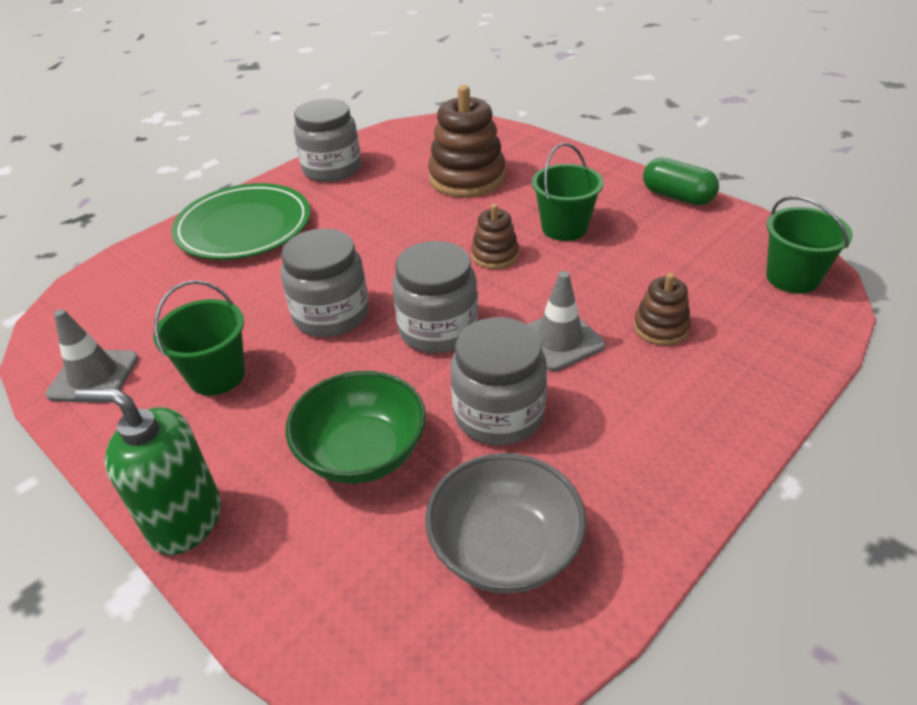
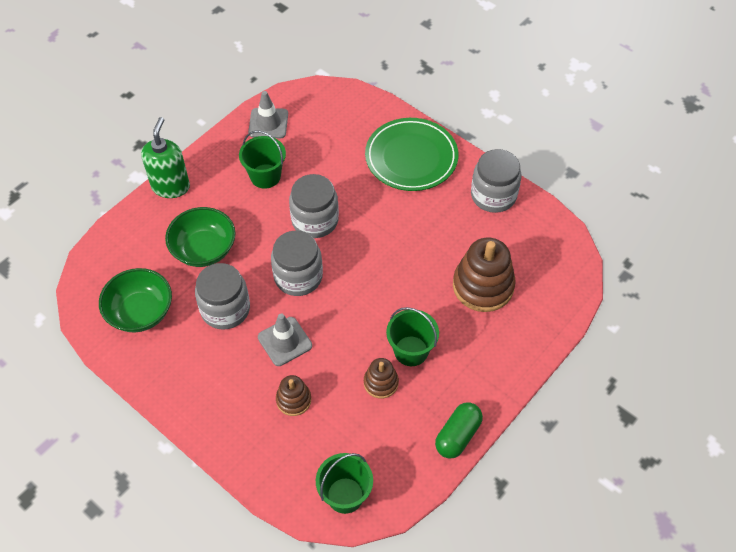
camera: 85 degrees right, 15 degrees up
grey bowl [425,453,586,594] -> green bowl [99,268,172,332]
brown stacking toy [471,204,519,269] -> brown stacking toy moved to [364,358,399,398]

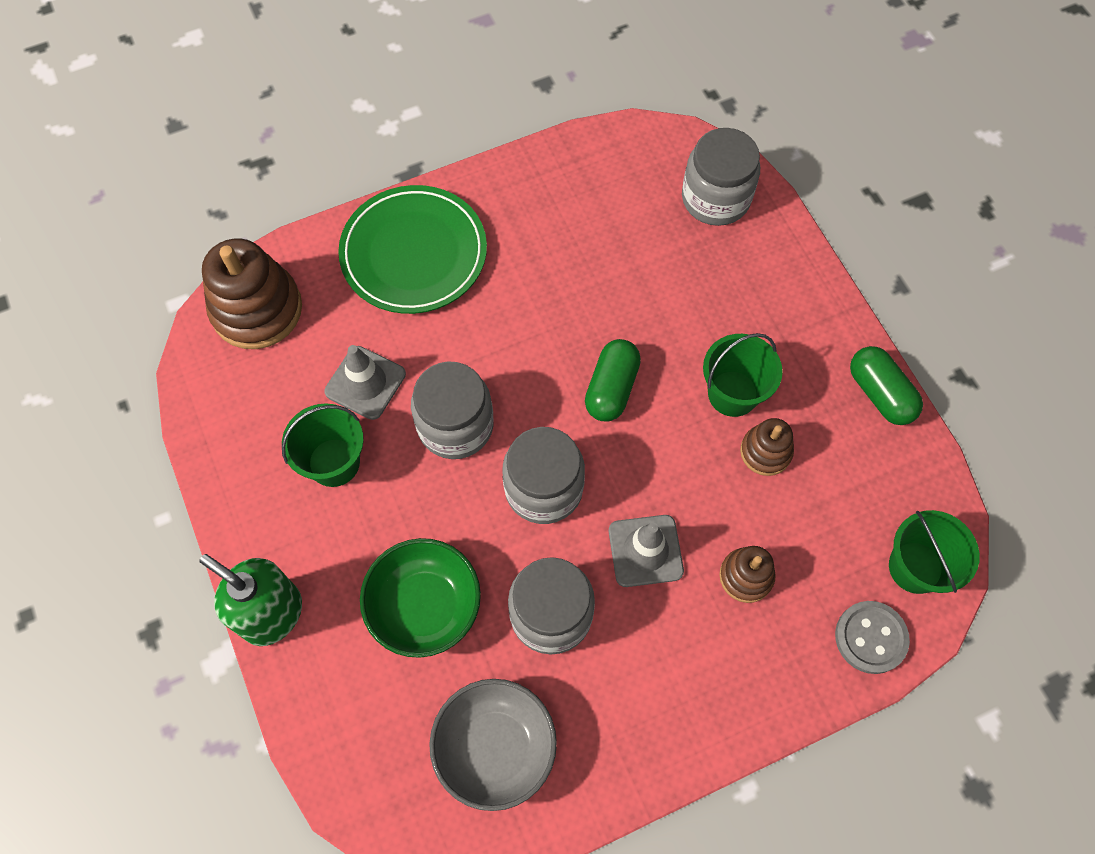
camera: 65 degrees left, 10 degrees up
green bowl [99,268,172,332] -> grey bowl [429,679,557,811]
grey traffic cone [248,91,288,138] -> grey traffic cone moved to [324,345,406,420]
brown stacking toy [453,238,516,312] -> brown stacking toy moved to [202,238,302,349]
grey jar [471,149,522,213] -> grey jar moved to [682,128,760,226]
none -> green capsule [585,339,641,422]
none -> grey button [835,601,910,674]

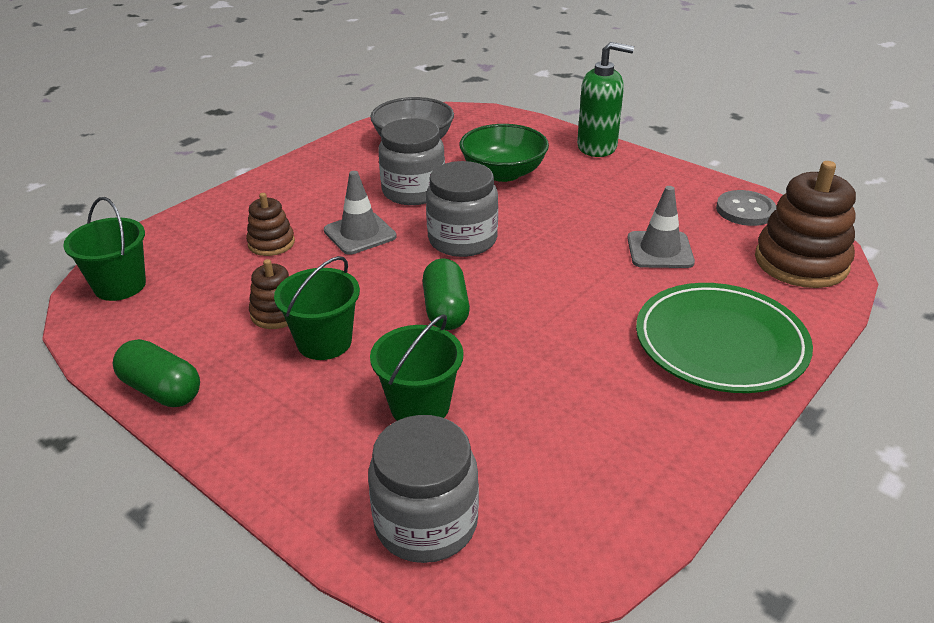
camera: 155 degrees right, 30 degrees down
green bucket [282,403,364,487] -> green bucket moved to [370,314,463,421]
grey jar [411,362,494,459] -> none
grey button [835,601,910,674] -> grey button moved to [716,190,777,226]

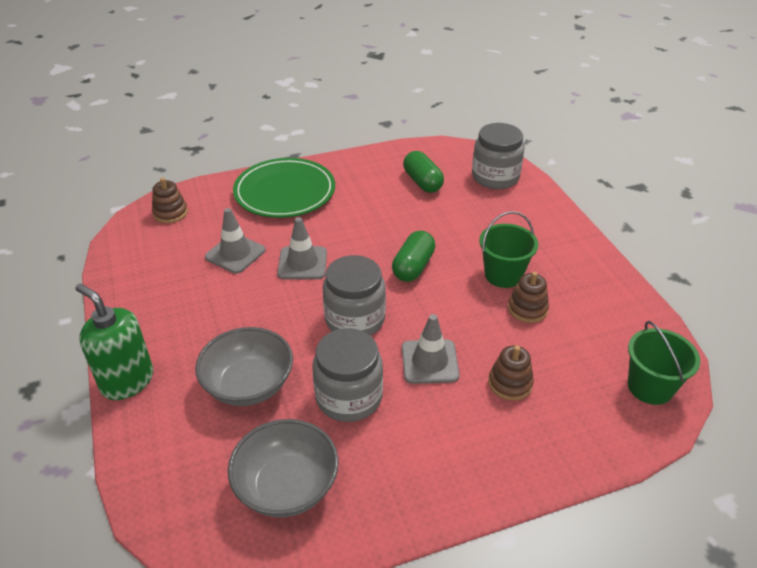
camera: 150 degrees left, 5 degrees up
green capsule [113,339,200,407] -> green capsule moved to [403,151,444,193]
green bucket [370,314,463,421] -> none
green bowl [460,124,549,182] -> grey bowl [195,327,293,406]
grey button [716,190,777,226] -> none
brown stacking toy [755,161,856,288] -> brown stacking toy [152,178,188,223], size x0.54
none -> grey traffic cone [277,217,327,279]

